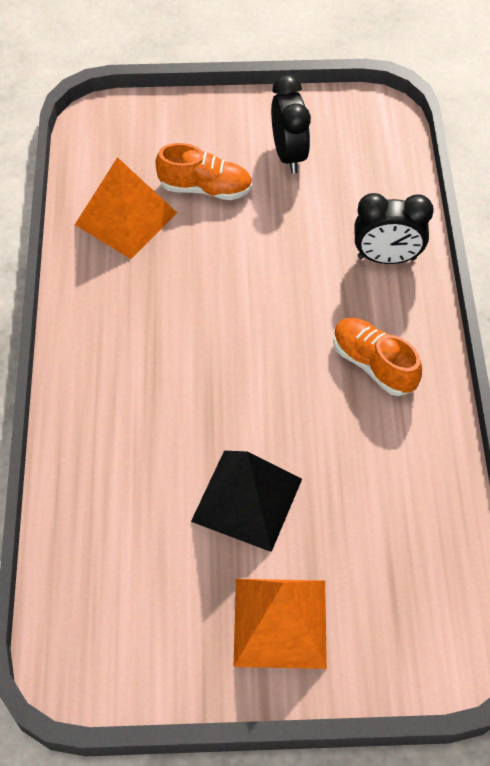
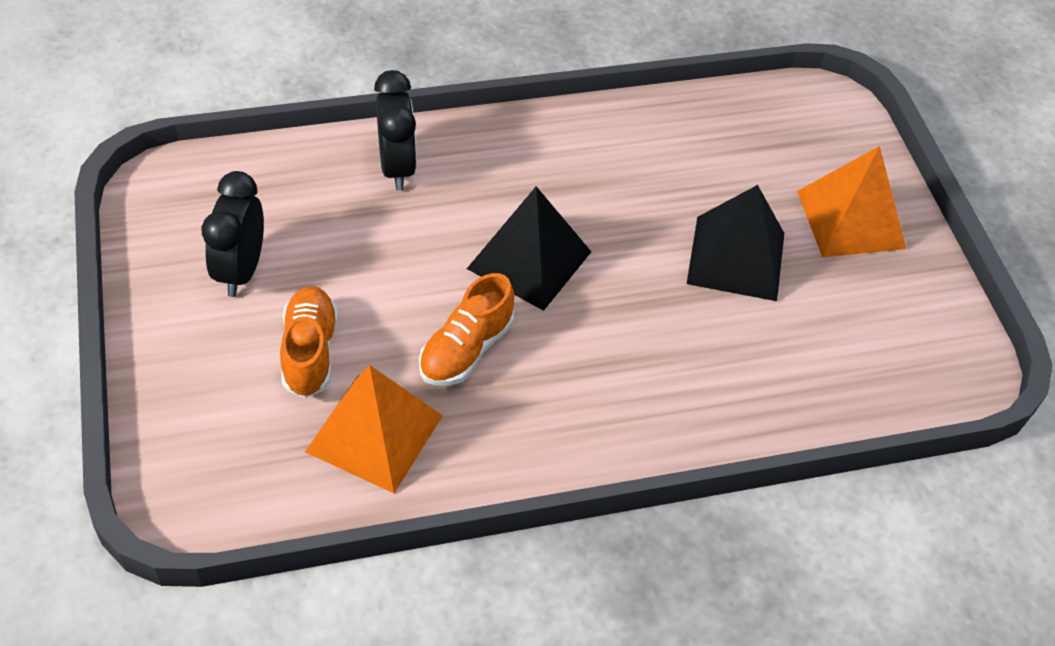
camera: 105 degrees left, 5 degrees down
black clock [271,75,311,174] -> black clock turned 60 degrees counterclockwise [202,171,264,297]
orange shoe [333,318,422,396] -> orange shoe moved to [419,273,514,386]
none -> black pyramid [467,186,591,311]

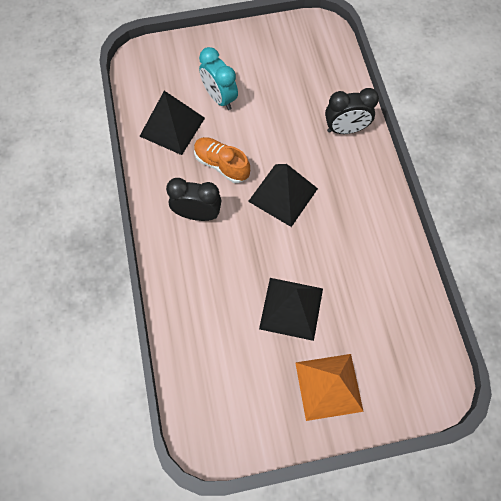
camera: 95 degrees right, 15 degrees up
black clock [202,171,264,297] -> black clock moved to [166,178,222,221]
orange shoe [280,286,338,398] -> turquoise clock [199,47,238,110]
orange pyramid [305,365,443,493] -> black pyramid [140,91,205,155]

